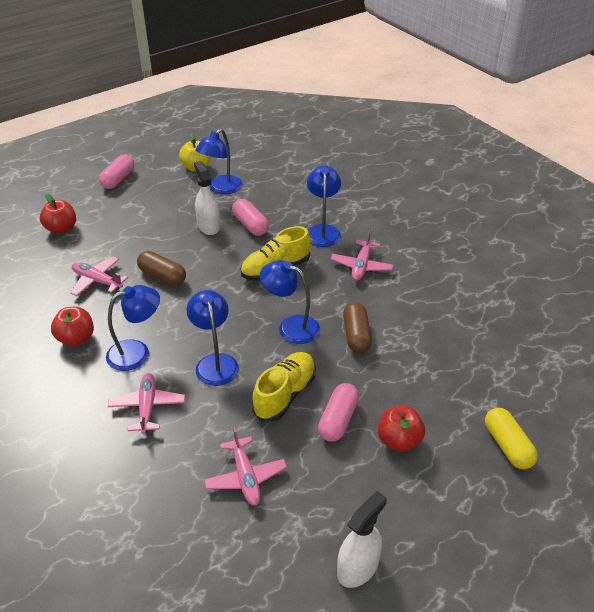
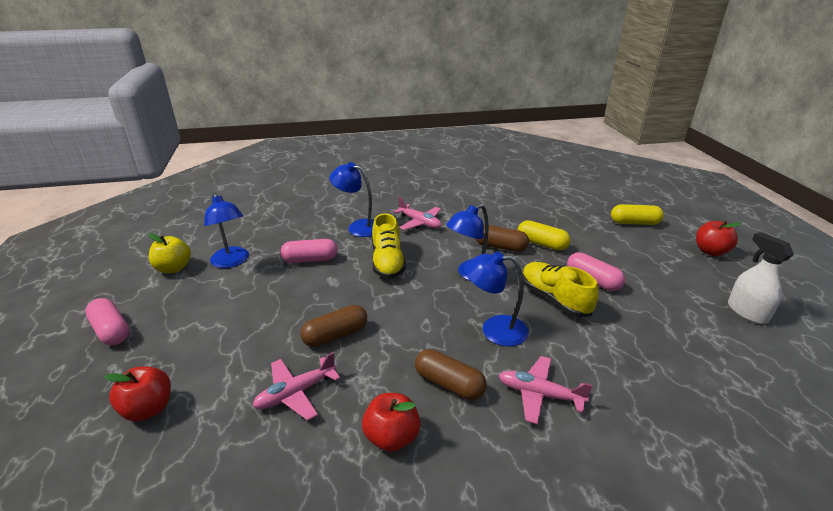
camera: 65 degrees left, 10 degrees down
blue lamp [106,285,160,371] -> brown capsule [415,349,487,400]
white spray bottle [194,161,220,235] -> none
pink plane [204,427,287,506] -> none
red apple [378,406,425,452] -> red apple moved to [696,221,742,256]
none -> yellow capsule [518,220,571,251]

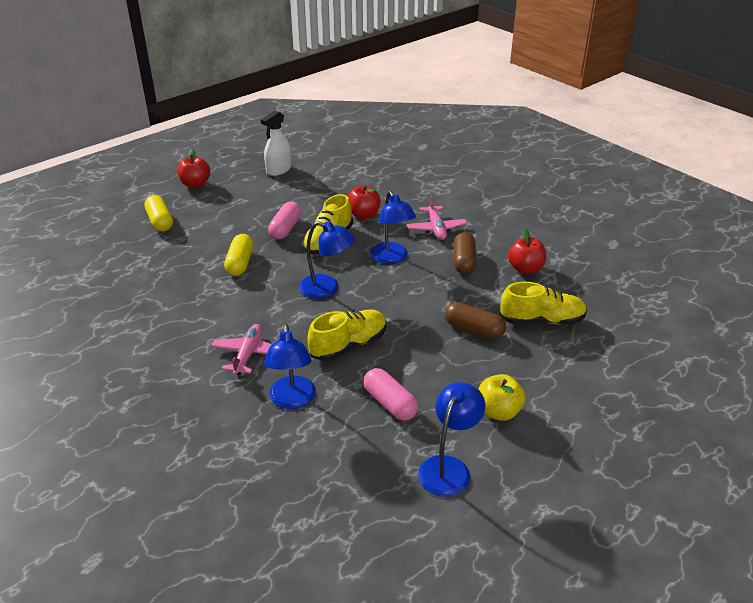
camera: 120 degrees left, 5 degrees up
pink capsule [85,298,130,345] -> none
red apple [104,367,171,421] -> red apple moved to [348,186,381,219]
yellow apple [148,233,191,273] -> yellow apple moved to [478,374,526,421]
pink plane [253,352,340,421] -> yellow shoe [500,282,587,325]
brown capsule [476,225,529,252] -> none

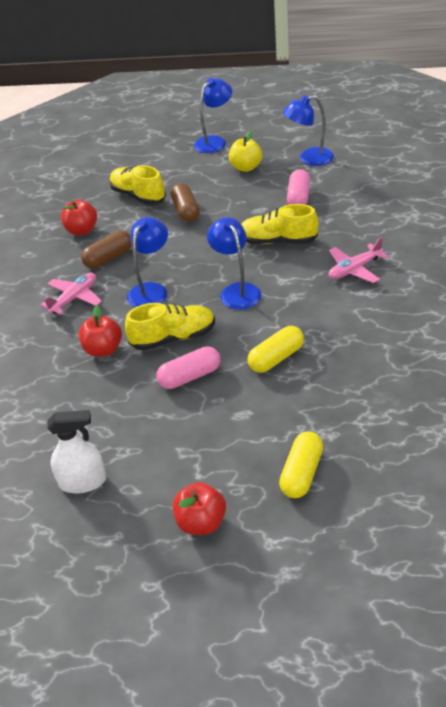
camera: 130 degrees left, 5 degrees up
blue lamp [264,324,316,409] -> blue lamp moved to [194,78,232,153]

